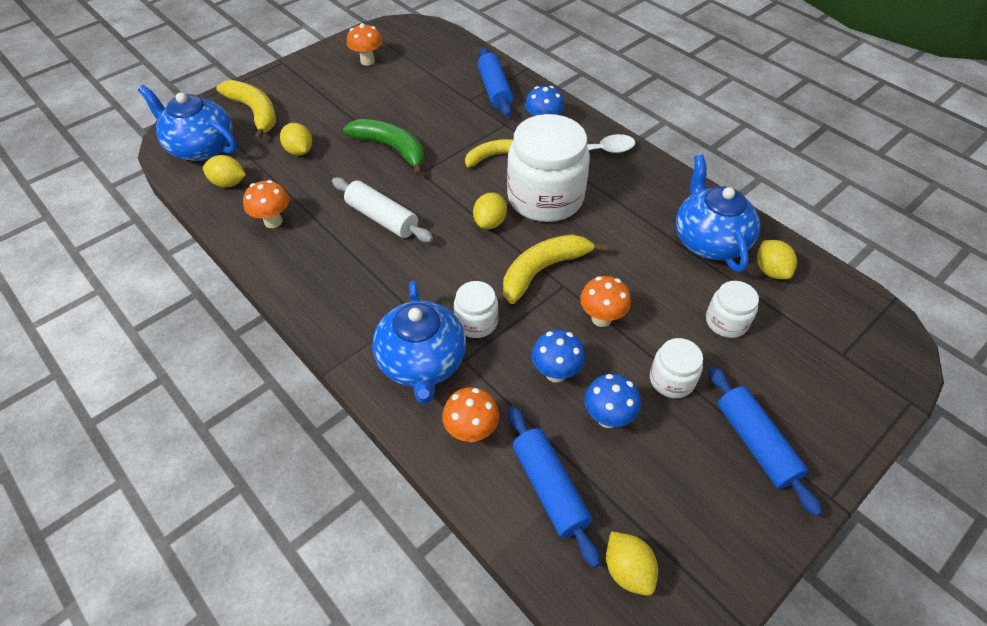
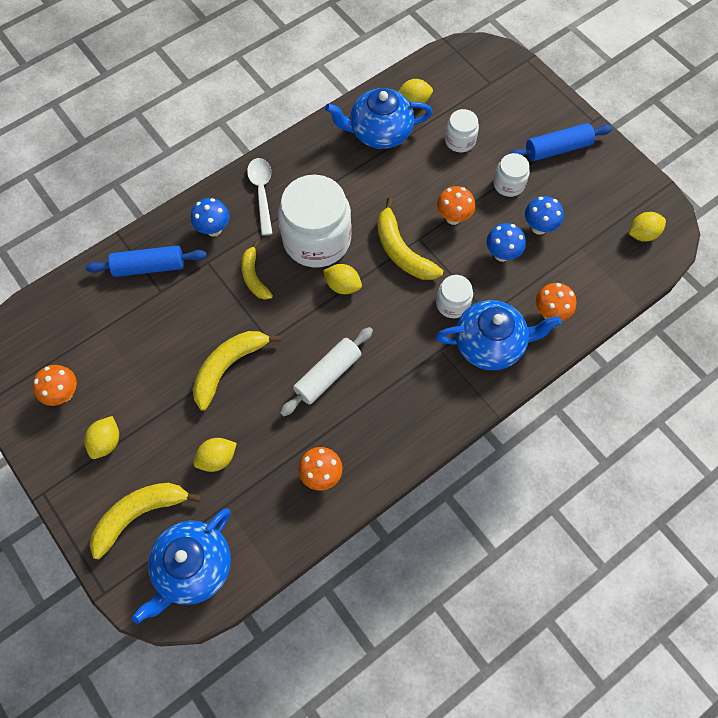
camera: 85 degrees left, 15 degrees up
yellow lemon [203,155,246,187] -> yellow lemon moved to [84,416,119,459]
green banana [343,119,424,176] -> yellow banana [193,331,282,411]
blue rolling pin [508,406,601,568] -> none

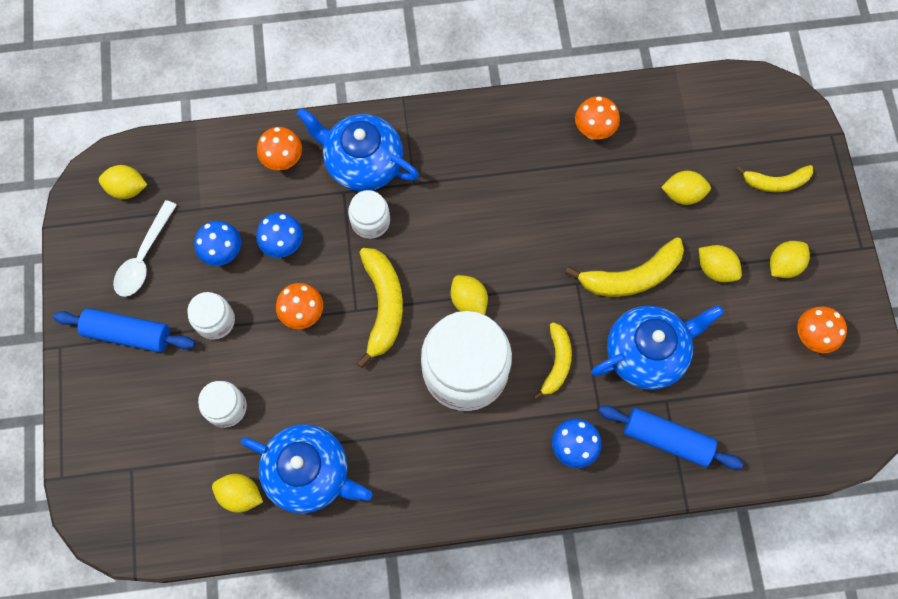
camera: 150 degrees left, 5 degrees up
yellow banana [90,483,202,559] -> yellow banana [736,165,813,192], size x0.65
blue teapot [132,509,231,624] -> blue teapot moved to [591,305,724,390]
white spoon [247,158,273,236] -> white spoon moved to [113,200,177,297]
white rolling pin [280,327,373,417] -> none
none -> yellow lemon [699,245,742,282]

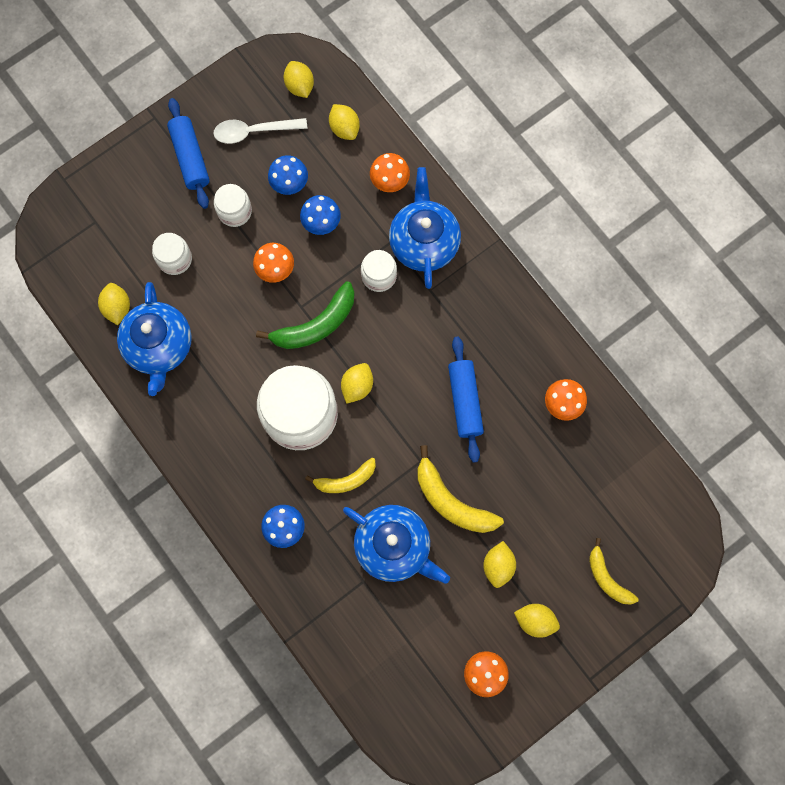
camera: 60 degrees right, 5 degrees up
yellow banana [357,248,403,368] -> green banana [256,281,354,349]
blue rolling pin [598,405,743,469] -> blue rolling pin moved to [448,337,484,463]
yellow lemon [661,171,711,205] -> yellow lemon moved to [329,104,360,140]

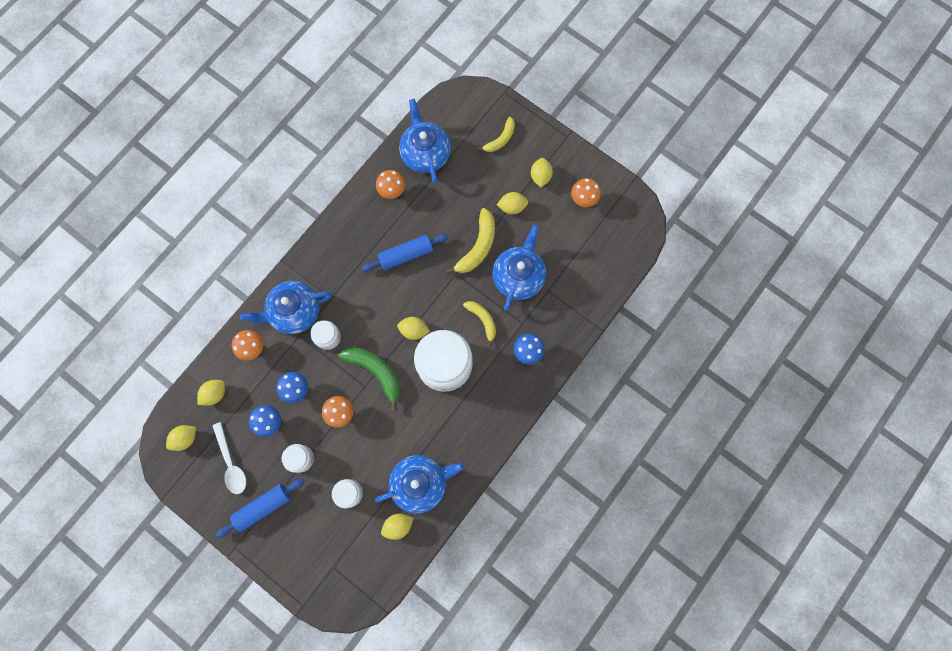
camera: 105 degrees left, 0 degrees up
none -> blue teapot [399,99,451,183]

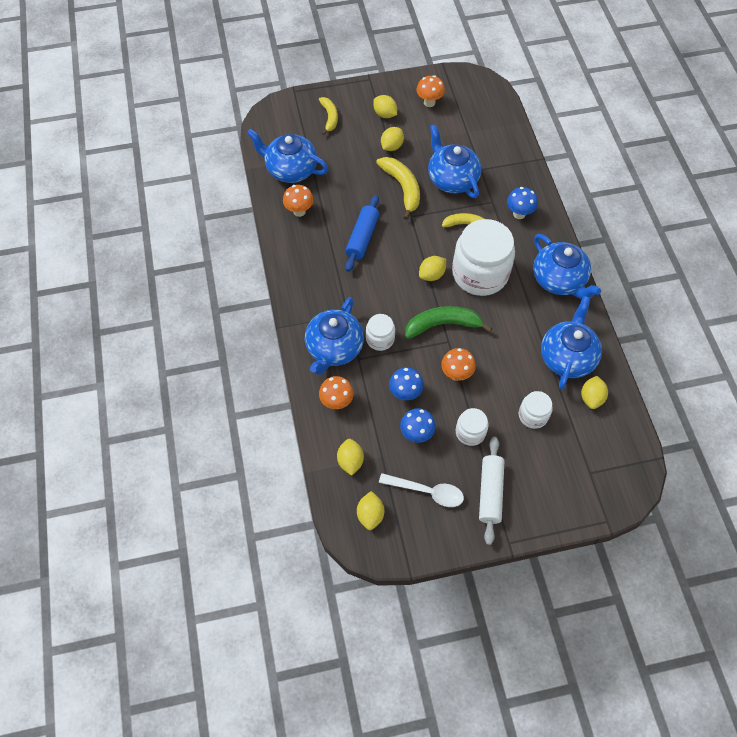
camera: 50 degrees left, 15 degrees down
blue rolling pin [216,478,305,538] -> white rolling pin [479,437,504,545]
none -> blue teapot [533,234,601,299]

